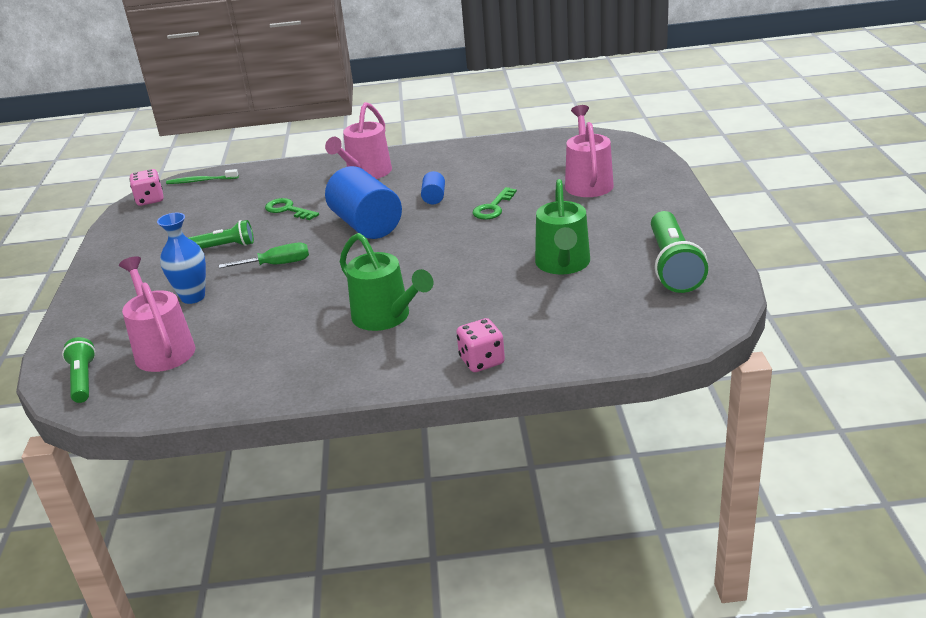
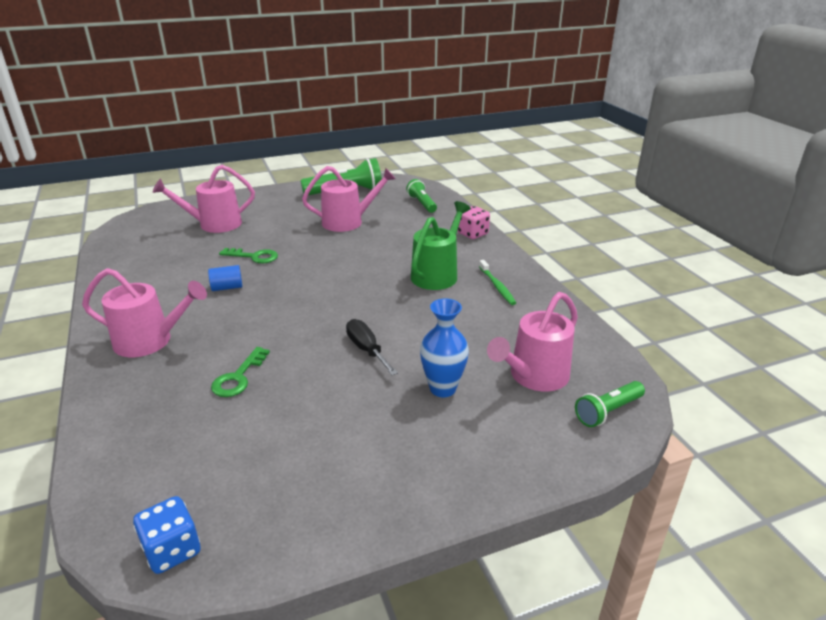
camera: 110 degrees left, 0 degrees up
pink dice [129,169,164,206] -> blue dice [133,496,201,574]
green toothbrush [166,169,239,184] -> green toothbrush moved to [479,260,516,305]
green flashlight [188,220,254,249] -> green flashlight moved to [406,179,437,213]
green screwdriver [219,243,309,268] -> black screwdriver [346,319,398,375]
blue cylinder [325,166,402,239] -> none
green watering can [535,179,590,274] -> pink watering can [302,166,396,232]

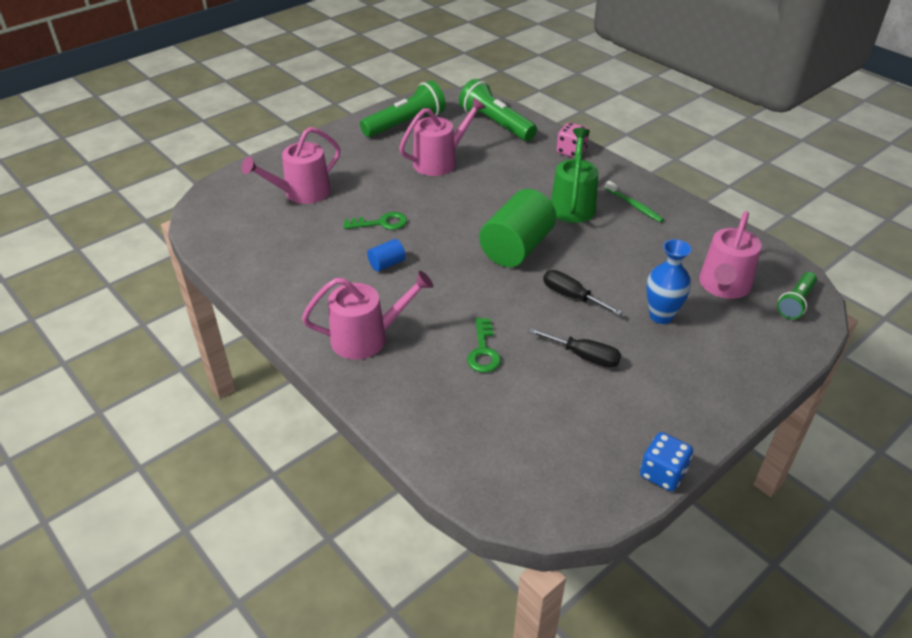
camera: 20 degrees left, 10 degrees up
blue dice [133,496,201,574] -> blue dice moved to [640,432,693,491]
green flashlight [406,179,437,213] -> green flashlight [459,79,537,141], size x1.71
none -> green cylinder [479,189,557,267]
none -> black screwdriver [528,328,621,368]

